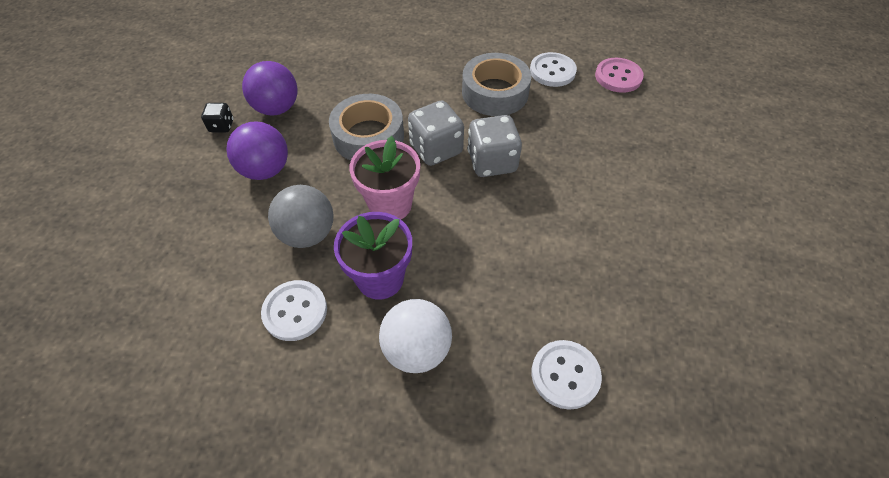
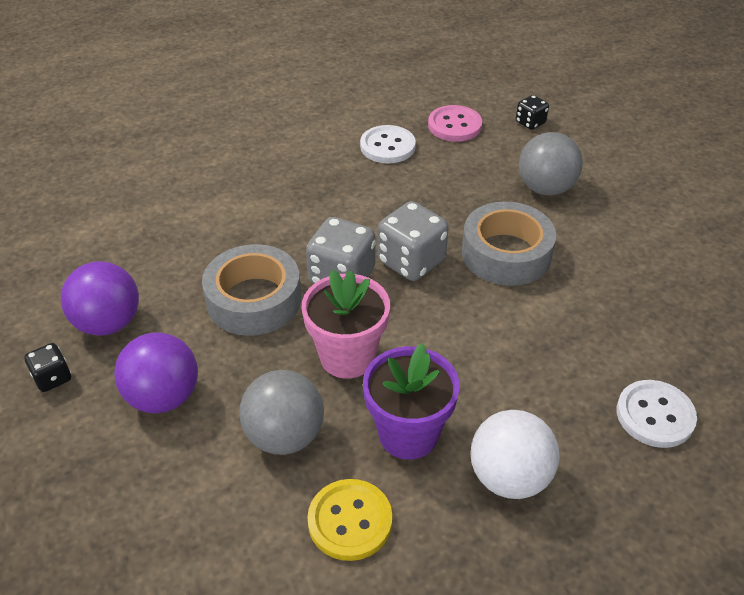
camera: 35 degrees left, 10 degrees down
white button [261,280,327,341] -> yellow button [307,479,392,561]
grey tape [462,53,531,116] -> grey tape moved to [462,202,556,286]
none -> black dice [516,95,549,130]
none -> grey ball [519,132,583,195]

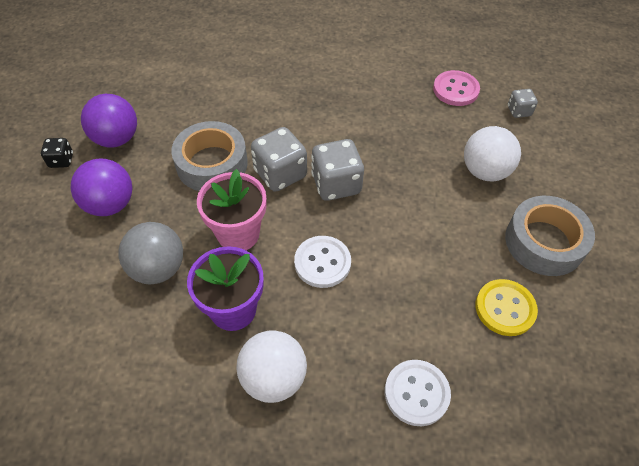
camera: 30 degrees right, 10 degrees up
yellow button [307,479,392,561] -> yellow button moved to [476,279,538,336]
white button [360,125,416,164] -> white button moved to [294,236,351,288]
grey tape [462,202,556,286] -> grey tape moved to [505,196,595,276]
black dice [516,95,549,130] -> grey dice [508,89,538,118]
grey ball [519,132,583,195] -> white ball [464,126,521,182]

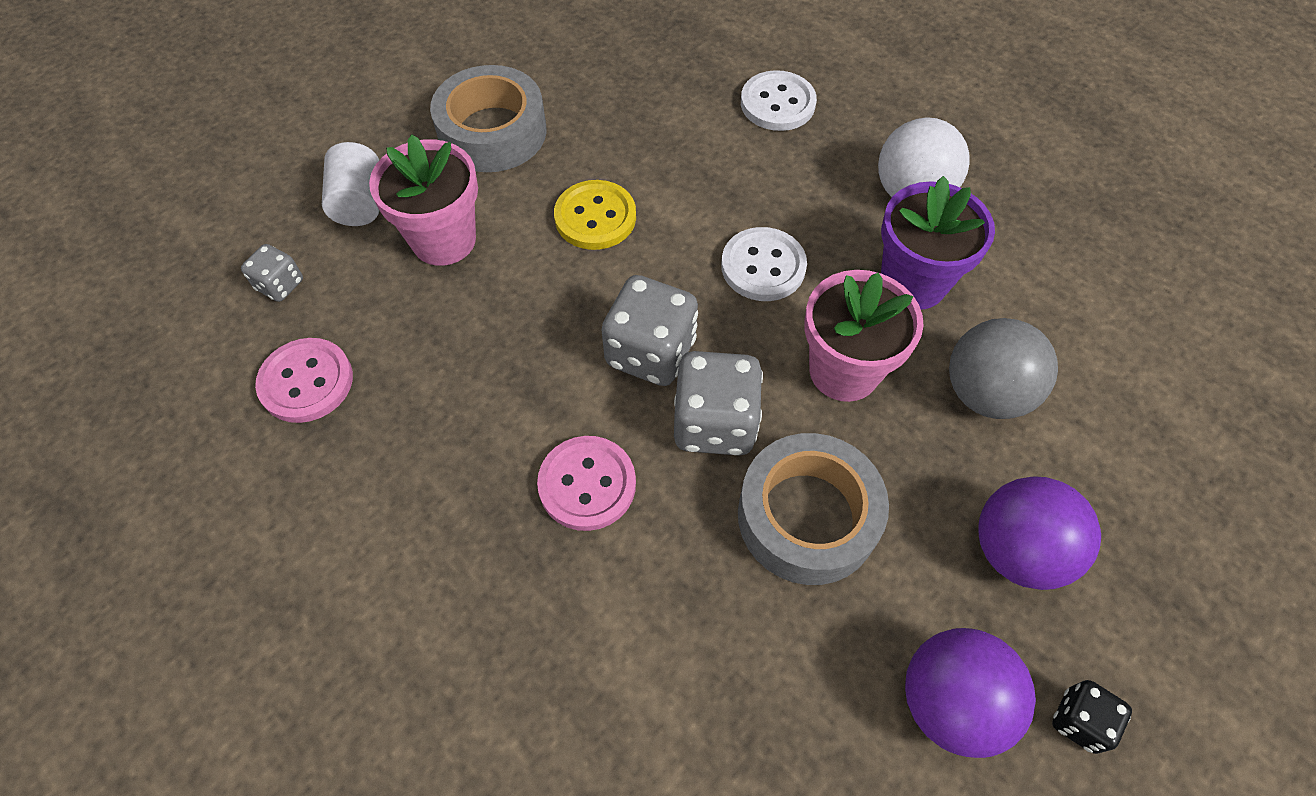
camera: 140 degrees left, 5 degrees up
white ball [464,126,521,182] -> pink flower pot [369,134,478,266]
yellow button [476,279,538,336] -> yellow button moved to [554,180,636,250]
none -> white cylinder [322,142,380,226]
none -> pink button [537,436,636,531]

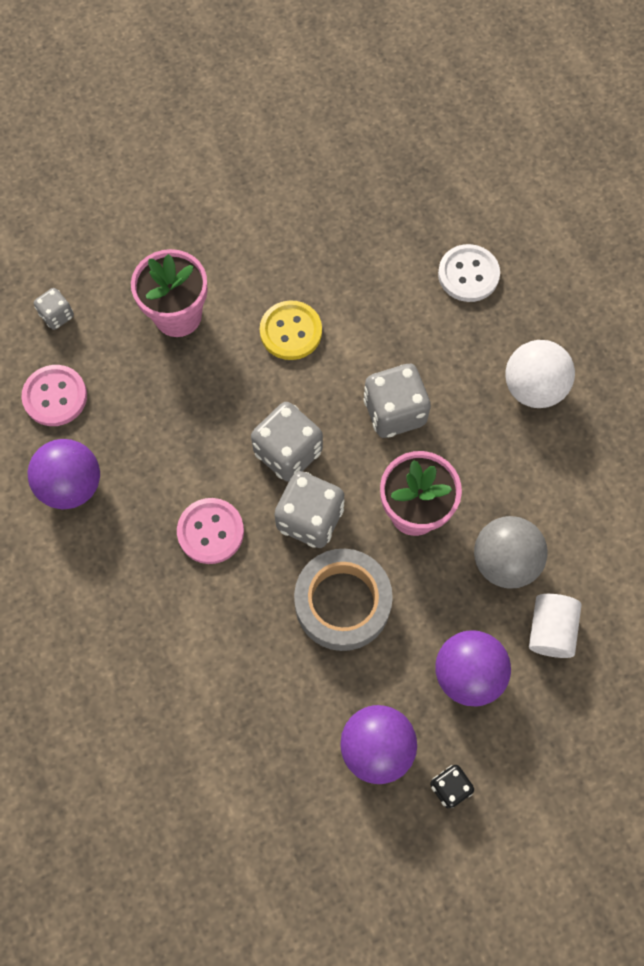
camera: 20 degrees right, 10 degrees up
white cylinder [322,142,380,226] -> white cylinder moved to [529,594,582,658]
grey tape [430,65,547,172] -> none
white button [721,227,807,301] -> grey dice [363,364,431,438]
purple flower pot [881,176,995,310] -> none
none -> purple ball [28,439,100,509]

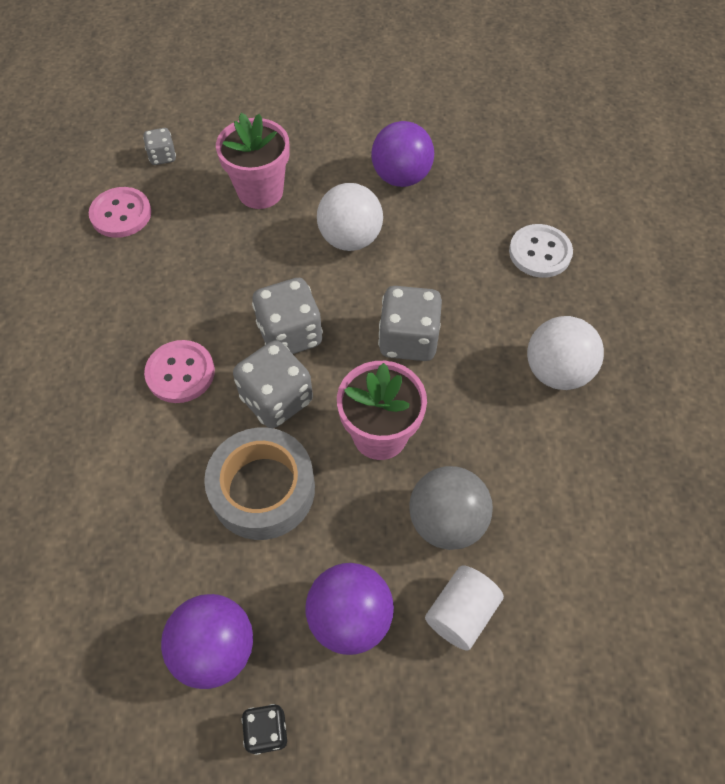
camera: 25 degrees right, 10 degrees down
purple ball [28,439,100,509] -> purple ball moved to [371,121,434,187]
yellow button [260,300,322,360] -> white ball [317,183,383,251]

